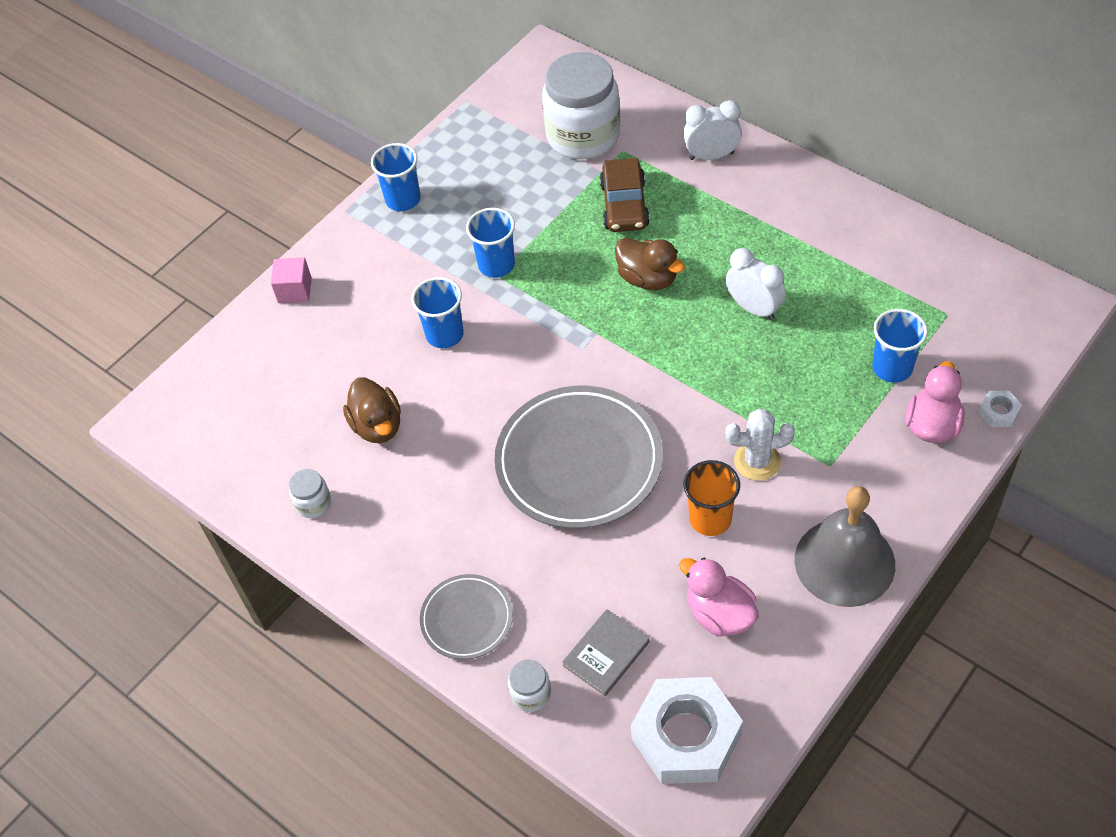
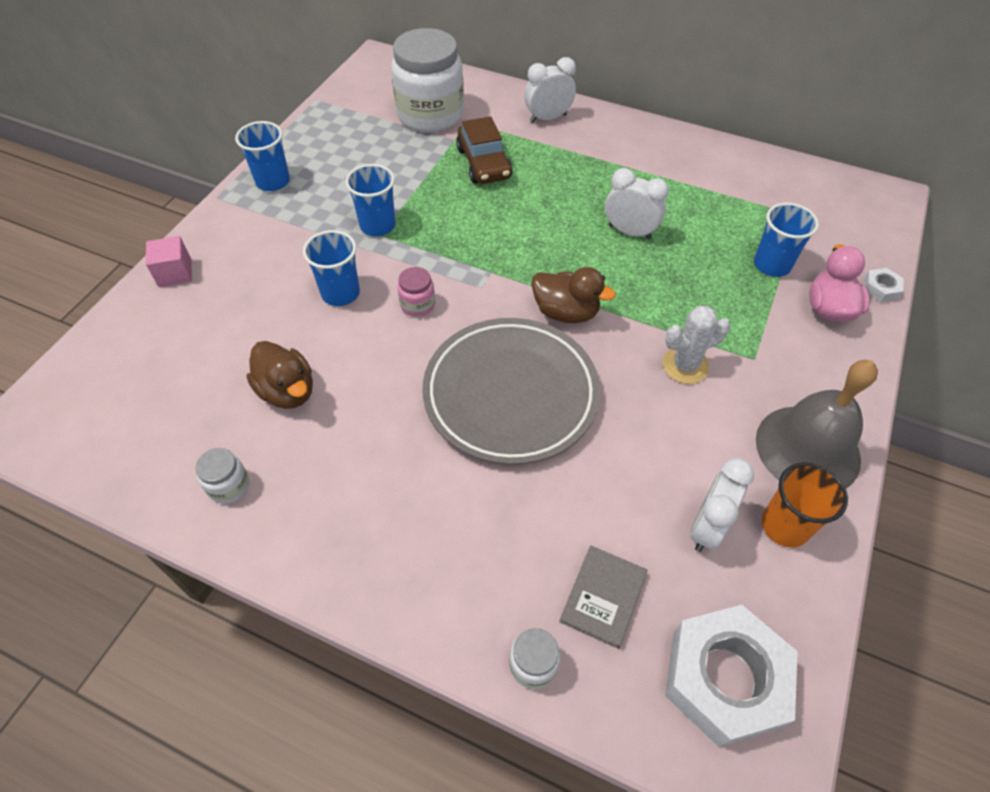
camera: 20 degrees left, 0 degrees up
grey plate [420,574,513,660] -> none
brown duck [615,238,685,290] -> brown duck moved to [531,267,616,323]
pink duck [679,558,759,637] -> white clock [690,458,754,552]
orange cup [683,460,740,536] -> orange cup moved to [762,462,848,547]
none -> pink jar [397,267,435,317]

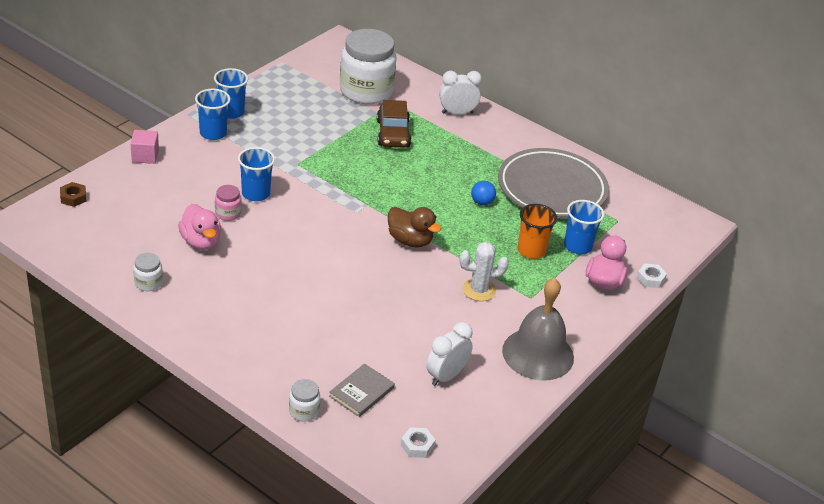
camera: 10 degrees right, 15 degrees down
brown duck [247,341,313,409] -> pink duck [178,204,221,250]
blue cup [345,164,396,236] -> blue cup moved to [195,89,230,140]
pink jar [397,267,435,317] -> pink jar moved to [215,185,242,221]
grey plate [423,318,600,465] -> grey plate moved to [498,148,609,218]
white clock [605,168,669,240] -> blue ball [471,181,496,205]
white nut [665,605,798,747] -> white nut [401,427,435,458], size x0.42
orange cup [762,462,848,547] -> orange cup moved to [518,204,557,259]
none -> brown nut [60,182,87,207]

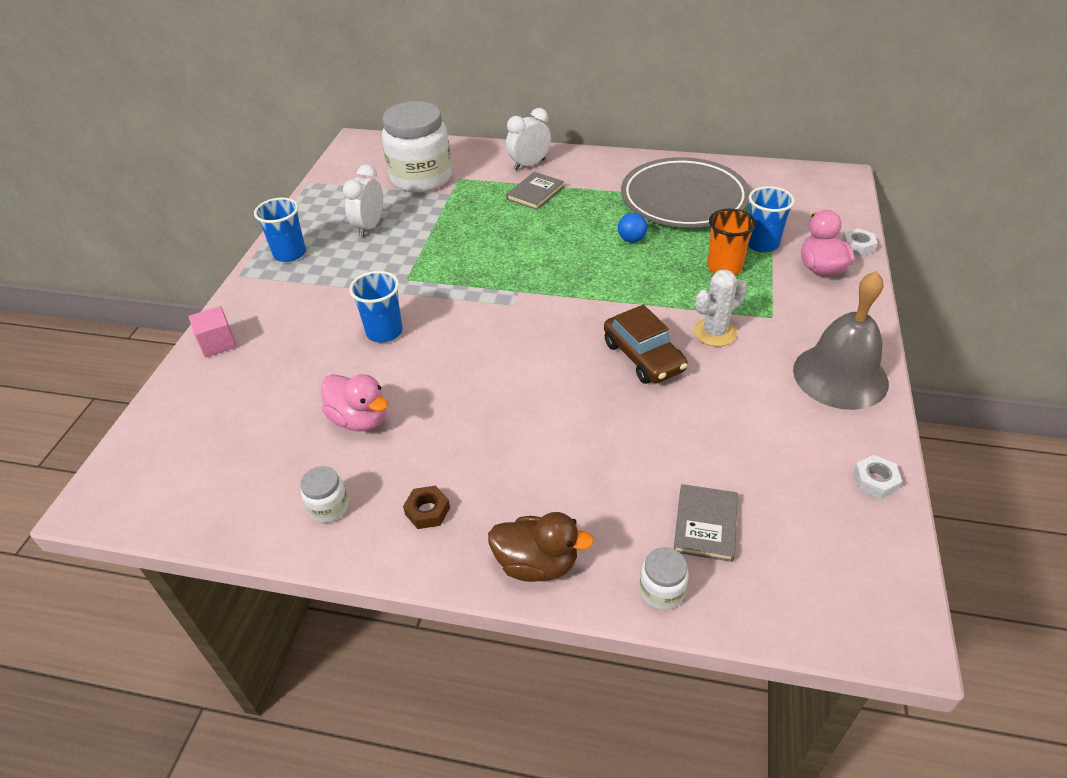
camera: 20 degrees left, 5 degrees up
brown nut [60,182,87,207] -> brown nut moved to [403,486,450,529]
blue cup [195,89,230,140] -> none
pink jar [215,185,242,221] -> none
brown car [377,100,411,148] -> brown car moved to [604,305,688,384]
brown duck [388,207,441,248] -> brown duck moved to [488,512,594,582]
white nut [401,427,435,458] -> white nut moved to [853,455,902,499]
white clock [426,322,473,386] -> white clock moved to [343,164,383,237]
none -> grey book [506,172,564,210]

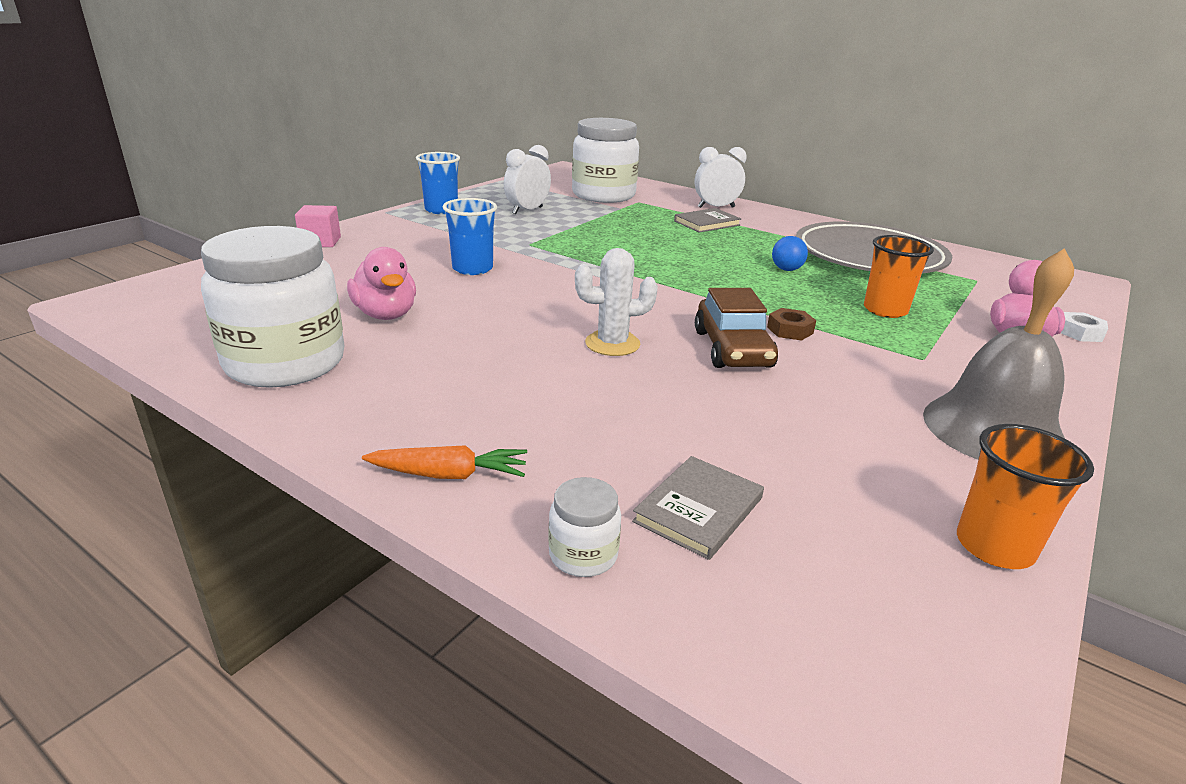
camera: 20 degrees right, 15 degrees down
white jar [300,466,349,523] -> white jar [201,226,345,388], size x2.38
brown nut [403,486,450,529] -> brown nut moved to [767,308,816,340]
brown duck [488,512,594,582] -> orange carrot [362,445,527,479]
white cactus [694,269,747,347] -> white cactus moved to [575,248,658,356]
blue cup [748,186,795,252] -> none
white nut [853,455,902,499] -> orange cup [957,424,1094,569]

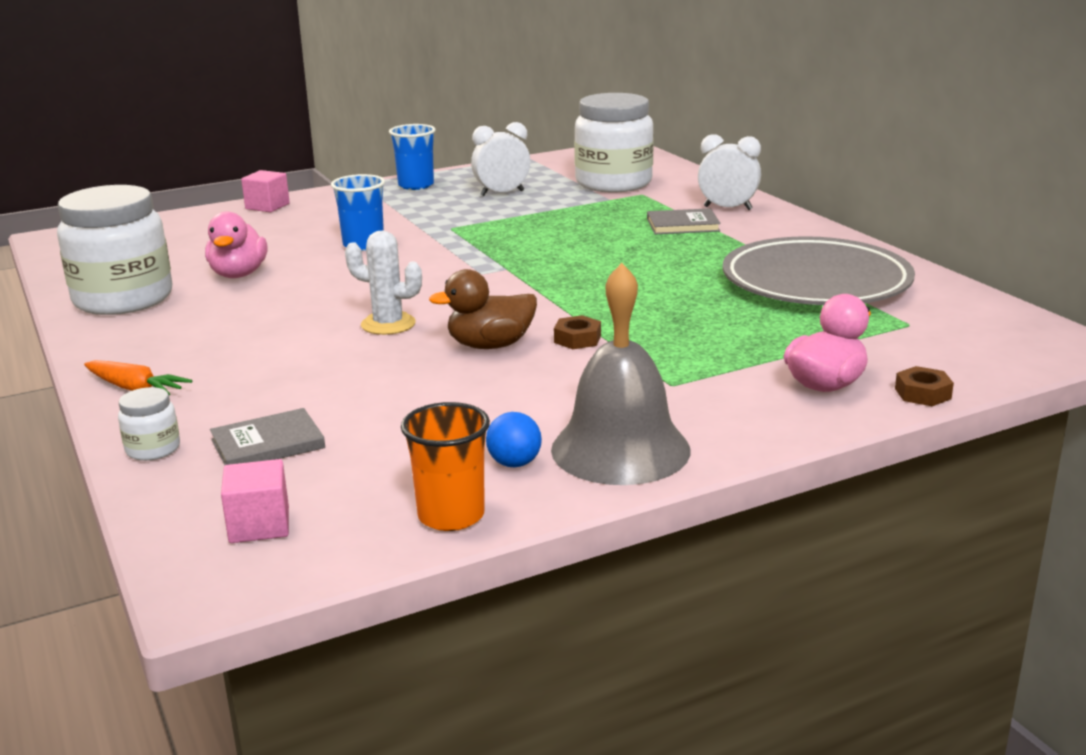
camera: 30 degrees right, 5 degrees down
brown car [695,288,778,368] -> brown duck [429,269,537,349]
blue ball [772,236,808,271] -> blue ball moved to [486,412,542,467]
orange cup [864,235,934,318] -> none
white nut [1061,312,1108,342] -> brown nut [895,366,954,406]
none -> pink cube [221,459,289,543]

